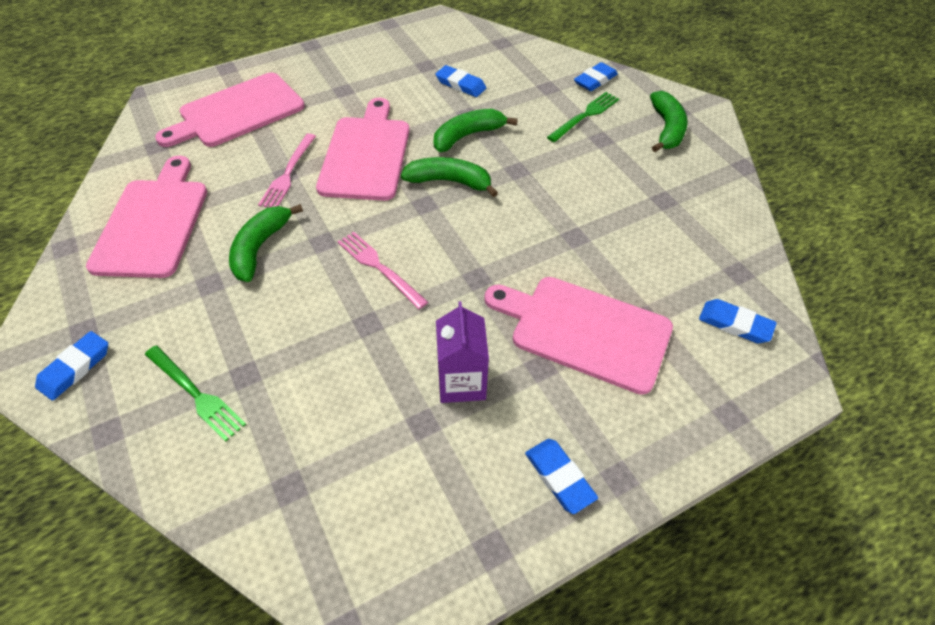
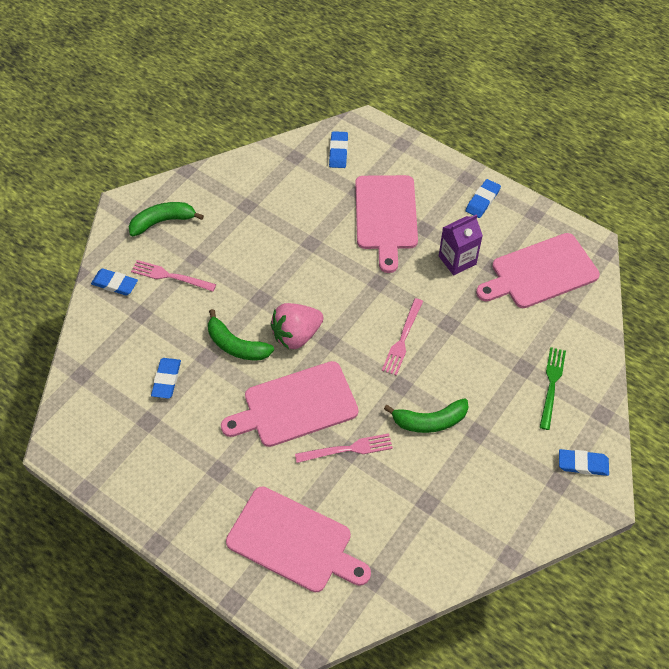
camera: 115 degrees left, 5 degrees up
pink cutting board [86,156,207,278] -> pink cutting board moved to [476,233,600,308]
green banana [401,157,498,197] -> pink strawberry [270,303,324,349]
green fork [547,92,619,142] -> pink fork [131,260,216,292]

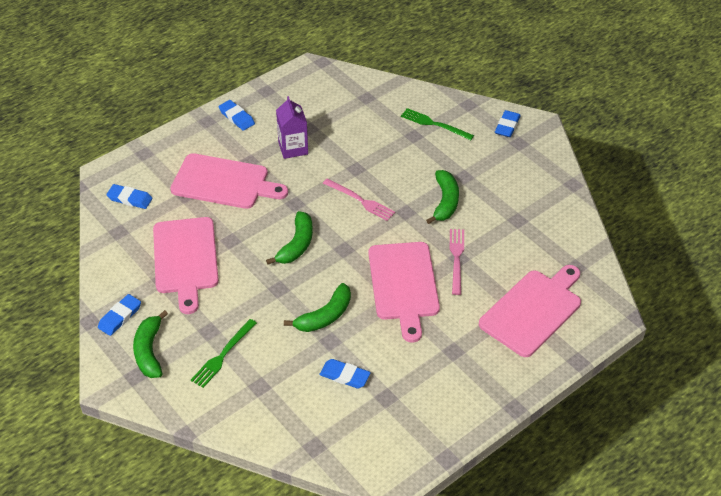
camera: 75 degrees left, 10 degrees down
blue eraser [91,269,138,295] -> blue eraser moved to [98,294,141,336]
pink fork [131,260,216,292] -> green fork [191,319,257,388]
pink strawberry [270,303,324,349] -> none
pink cutting board [476,233,600,308] -> pink cutting board moved to [153,217,219,314]
none -> green banana [266,211,313,265]

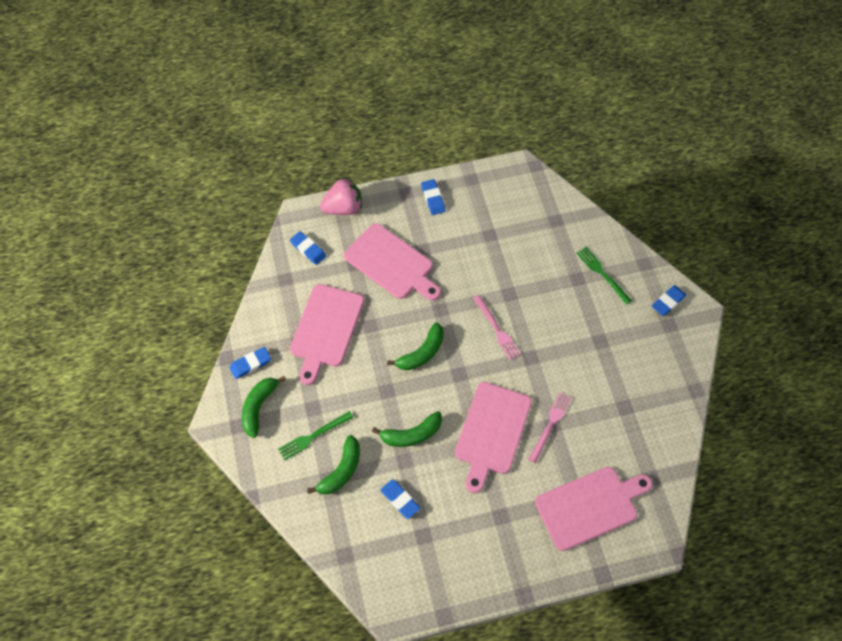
camera: 25 degrees right, 15 degrees up
purple carton [276,96,308,159] -> none
green banana [426,170,459,224] -> green banana moved to [307,435,360,494]
none -> pink strawberry [320,179,362,215]

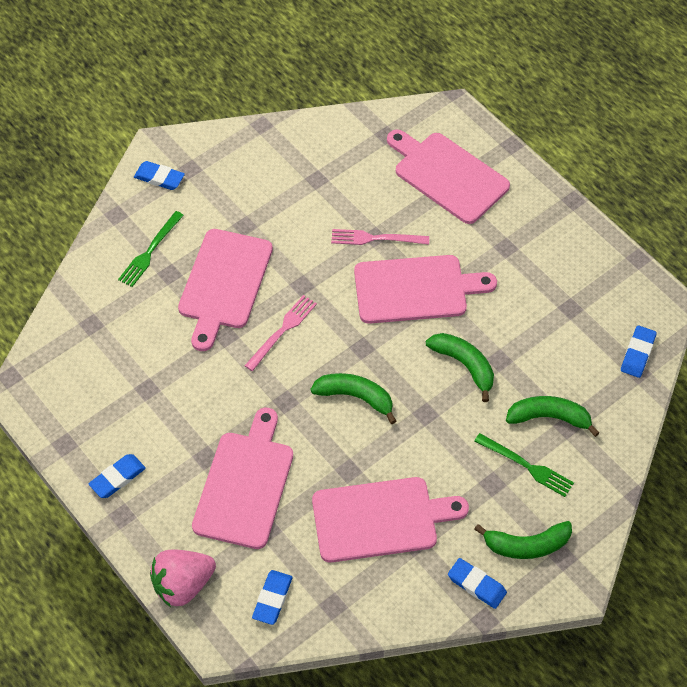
camera: 115 degrees left, 5 degrees down
pink strawberry [320,179,362,215] -> pink strawberry turned 75 degrees counterclockwise [150,549,216,607]
blue eraser [380,479,420,519] -> blue eraser moved to [621,326,657,378]
none -> pink cutting board [178,229,273,351]

